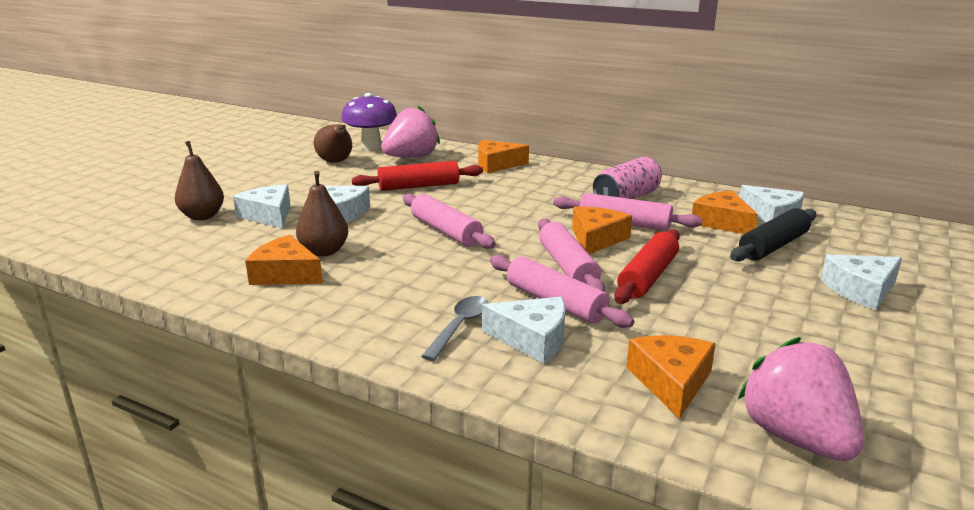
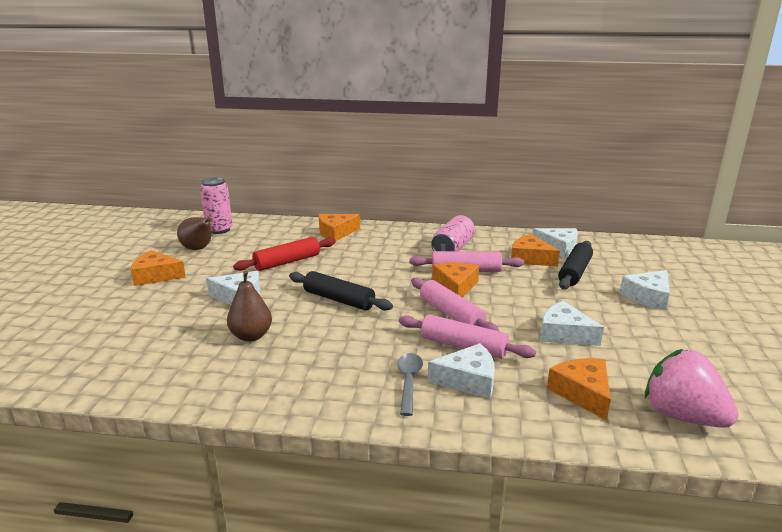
camera: 20 degrees left, 0 degrees up
brown pear [175,141,224,220] -> none
white cheese [233,184,290,229] -> white cheese moved to [540,301,604,346]
orange cheese [245,235,323,285] -> orange cheese moved to [131,250,186,286]
purple mushroom [341,93,397,150] -> pink can [200,177,232,234]
pink strawberry [381,106,440,158] -> none
pink rolling pin [403,194,496,249] -> black rolling pin [289,271,393,311]
red rolling pin [614,229,680,304] -> none

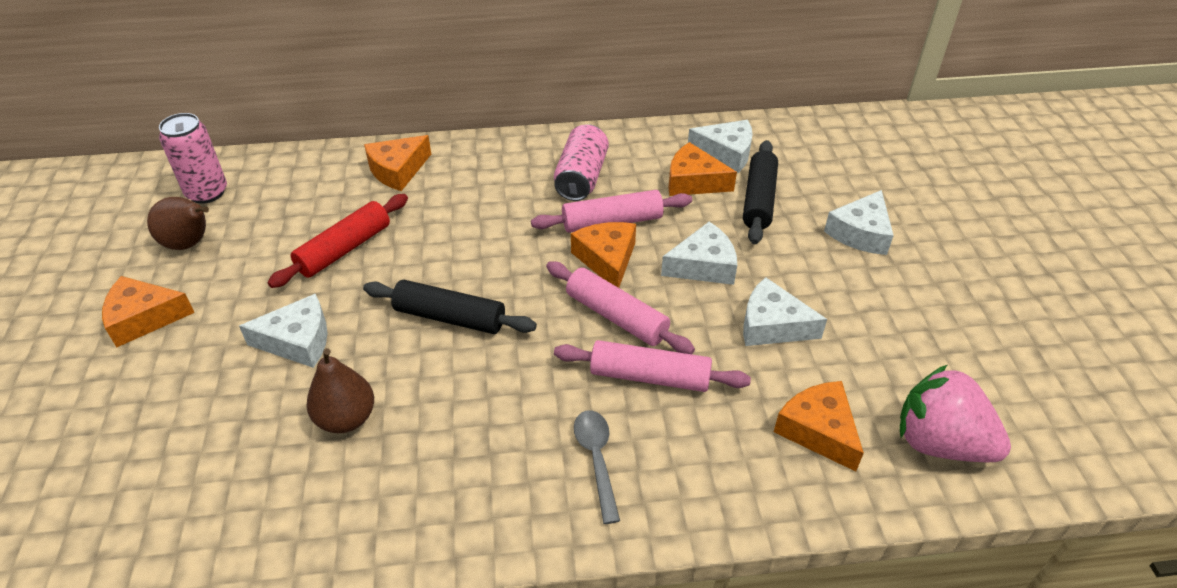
camera: 15 degrees left, 20 degrees up
white cheese [428,343,495,399] -> white cheese moved to [661,222,737,285]

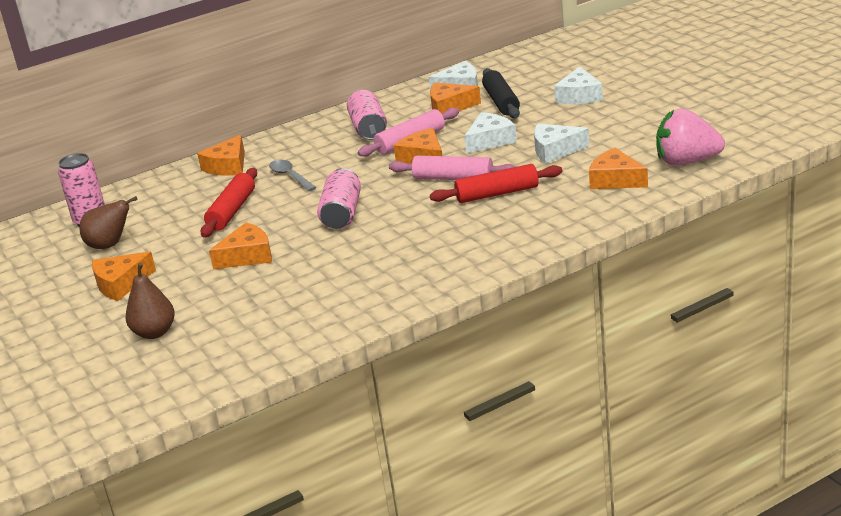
camera: 20 degrees left, 15 degrees down
white cheese [239,294,328,368] -> orange cheese [209,222,272,269]
brown pear [306,348,374,433] -> brown pear moved to [125,263,175,339]
black rolling pin [363,280,537,334] -> pink can [317,168,361,229]
pink rolling pin [554,340,751,392] -> red rolling pin [430,164,562,203]
grey spoon [574,410,620,524] -> grey spoon moved to [269,160,316,191]

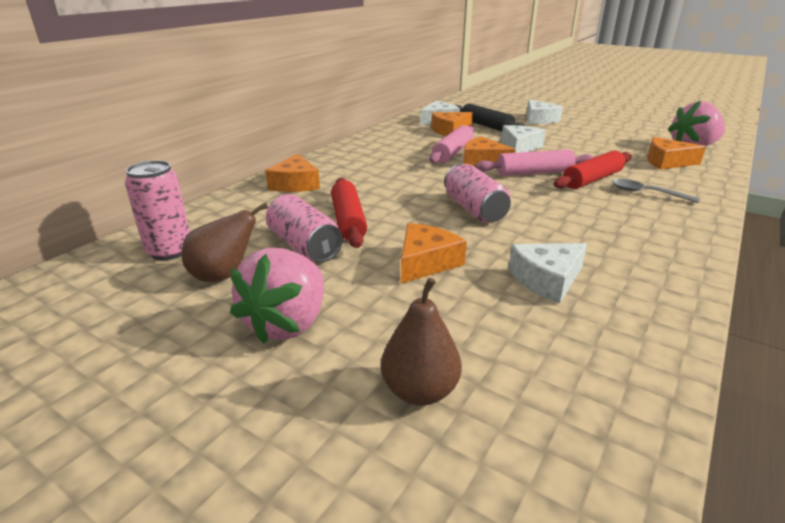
camera: 30 degrees left, 0 degrees up
orange cheese [92,251,156,301] -> pink strawberry [230,248,324,344]
grey spoon [269,160,316,191] -> grey spoon moved to [611,179,700,203]
pink can [347,90,387,140] -> pink can moved to [266,194,343,262]
white cheese [534,123,589,164] -> white cheese moved to [509,243,587,304]

